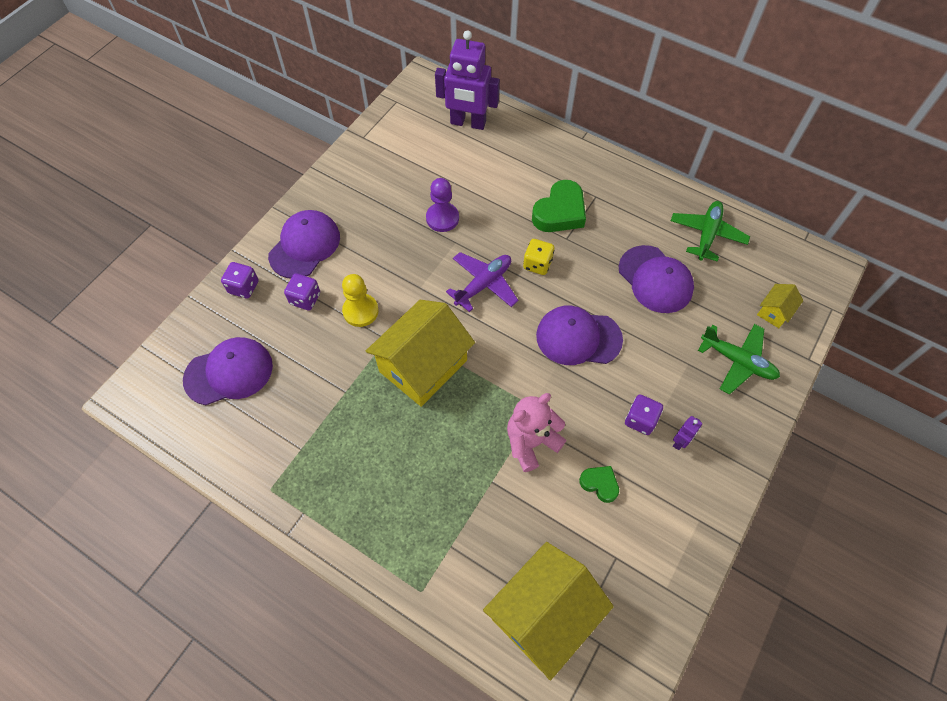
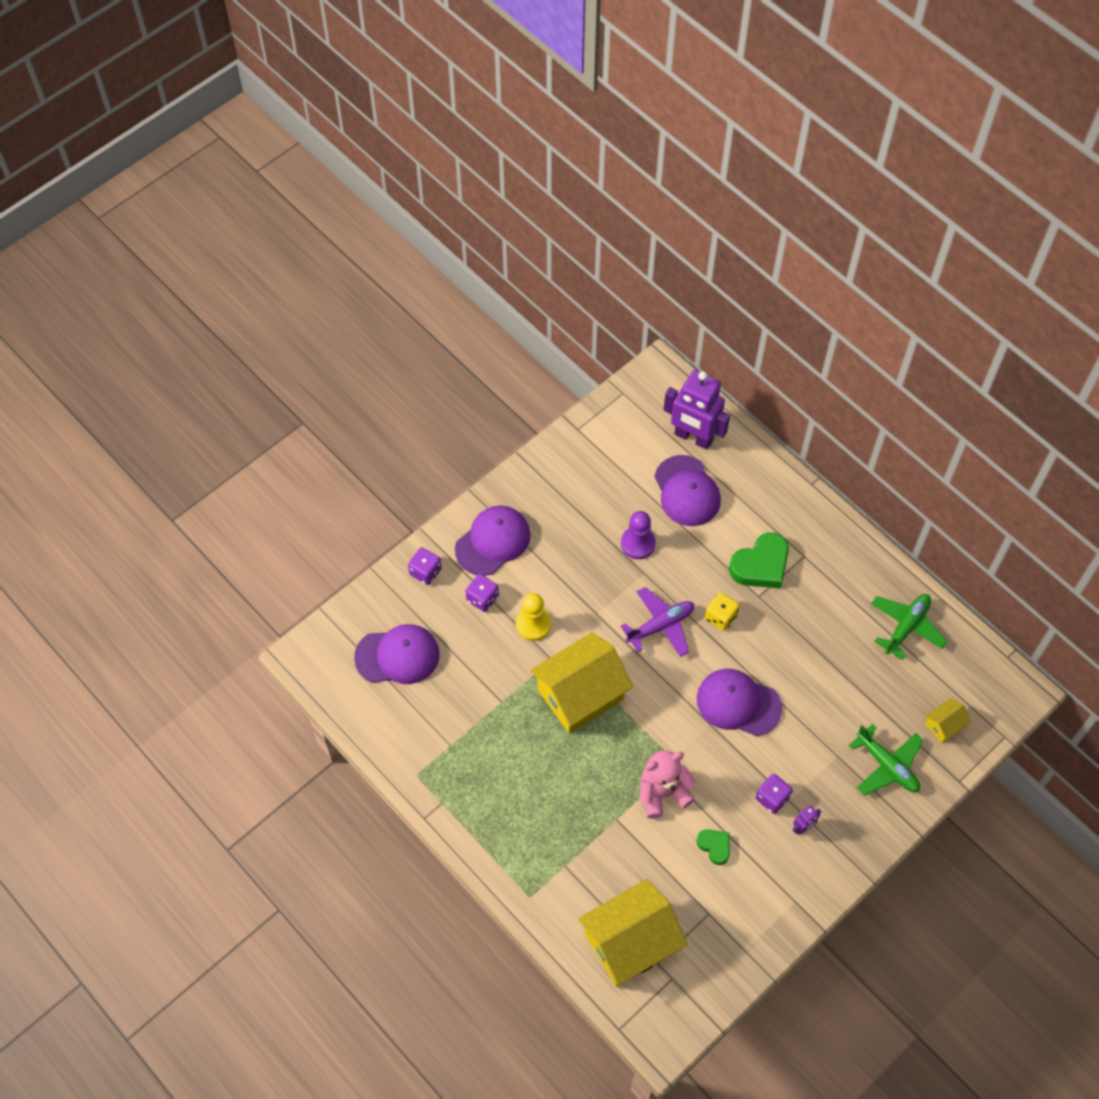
camera: 15 degrees right, 0 degrees up
purple cap [619,245,694,313] -> purple cap moved to [654,455,721,526]

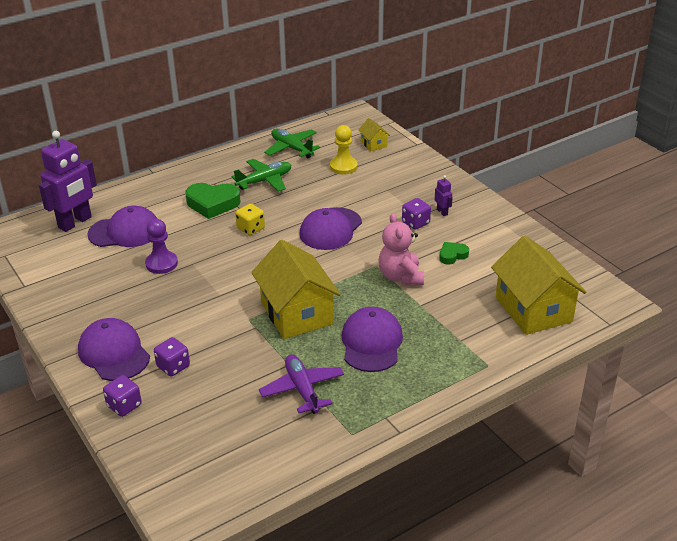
camera: 80 degrees left, 25 degrees down
purple cap [354,624,440,684] -> purple cap moved to [342,307,403,372]
yellow pawn [516,593,551,641] -> yellow pawn moved to [330,125,358,174]
purple plane [621,587,694,657] -> purple plane moved to [259,355,344,414]
green heart [729,532,789,588] -> green heart turned 120 degrees clockwise [185,183,241,219]
green plane [849,724,924,796] -> green plane moved to [231,159,291,192]

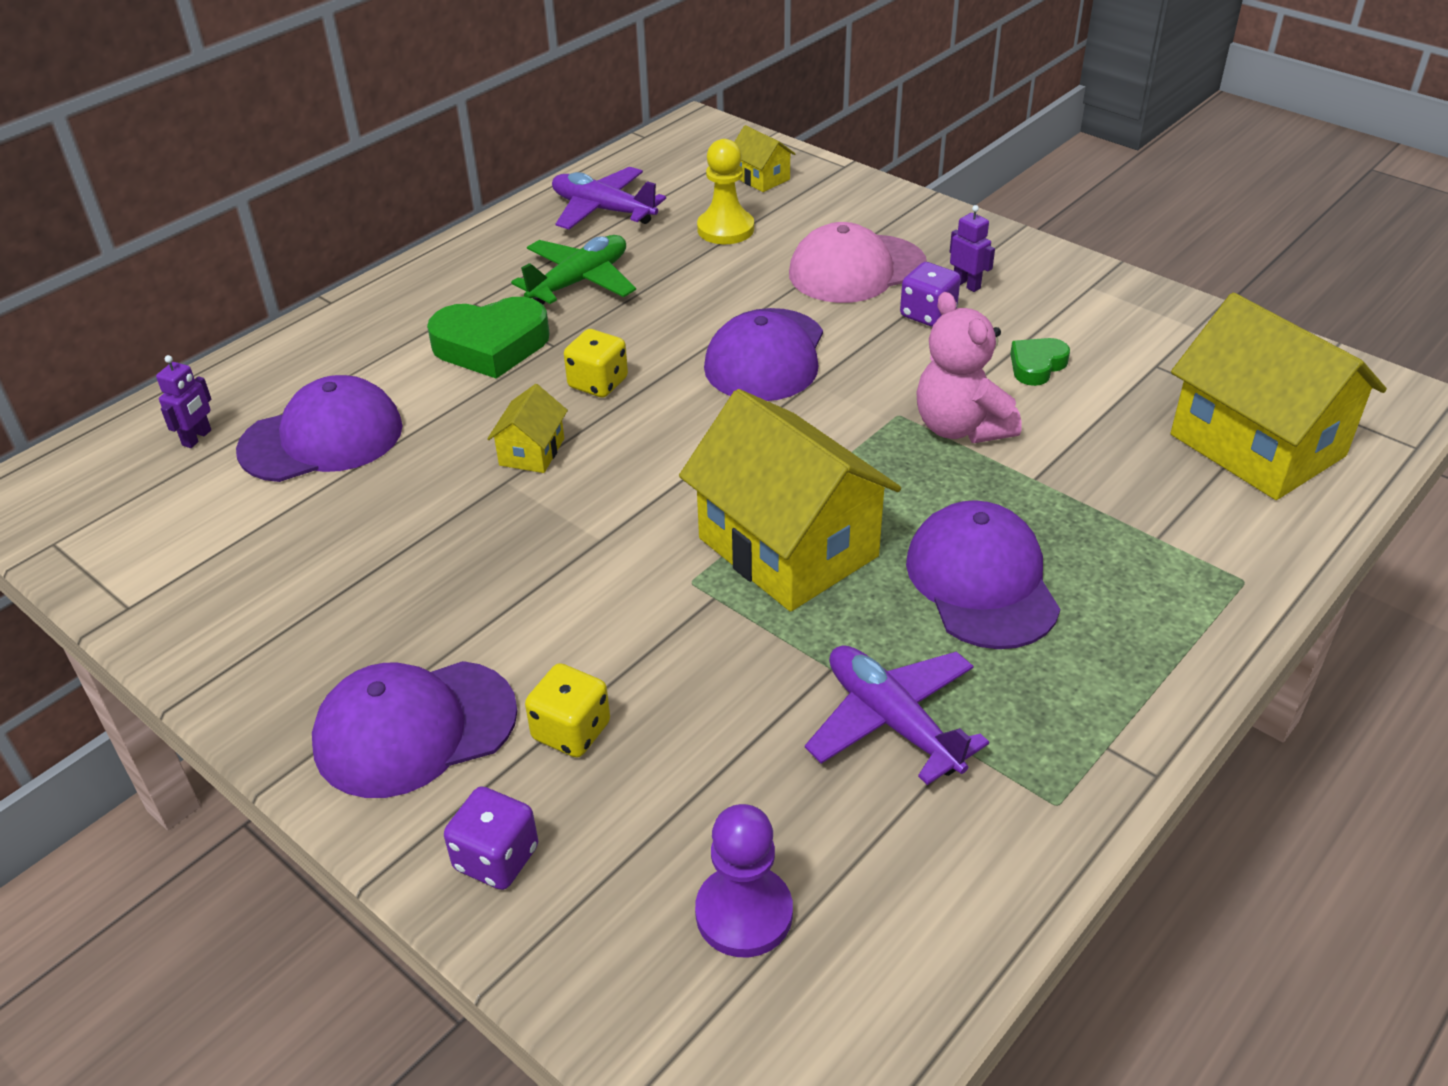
camera: 15 degrees left, 5 degrees up
purple robot [39,131,97,232] -> purple robot [156,355,211,448], size x0.42
purple cap [78,318,150,381] -> purple cap turned 60 degrees counterclockwise [312,661,518,798]
purple pawn [145,219,178,274] -> purple pawn moved to [695,804,793,957]
purple dice [154,337,190,377] -> yellow dice [525,663,610,758]
green plane [264,129,320,158] -> purple plane [552,167,666,230]
none -> yellow house [487,384,568,473]
none -> pink cap [789,222,927,303]

